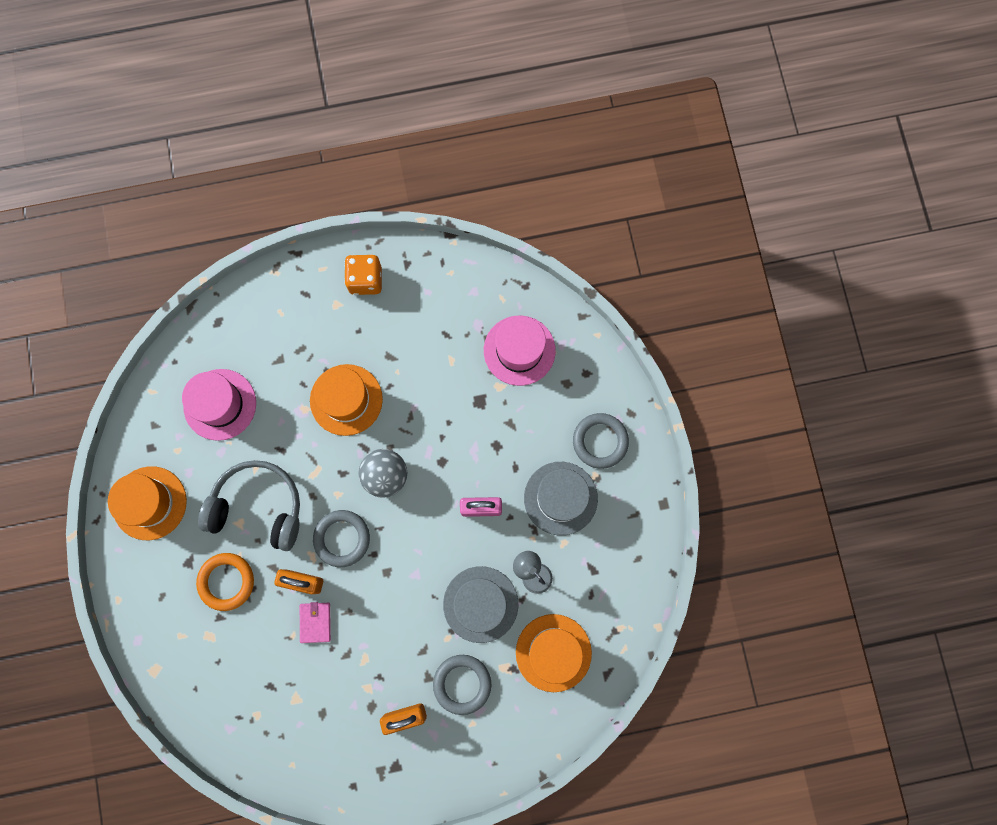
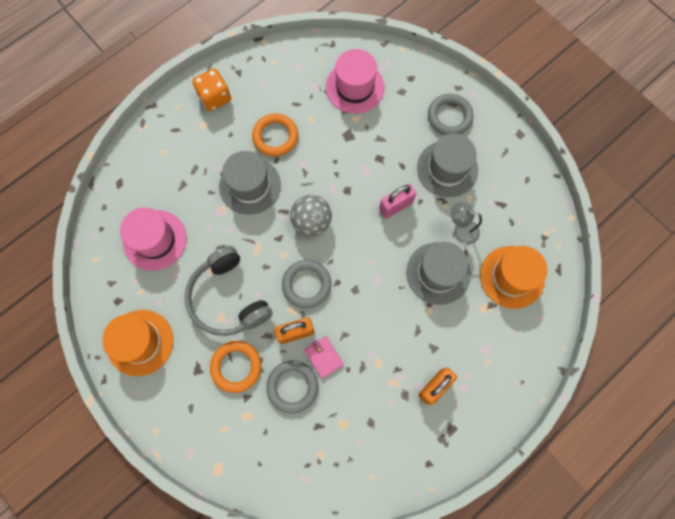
camera: 30 degrees left, 5 degrees down
grey headphones [198,460,300,551] -> grey headphones turned 105 degrees counterclockwise [185,246,272,336]
orange hat [310,364,383,436] -> grey hat [219,151,281,215]
grey ring [433,655,491,715] -> grey ring moved to [266,360,318,413]
none -> orange ring [252,113,298,156]

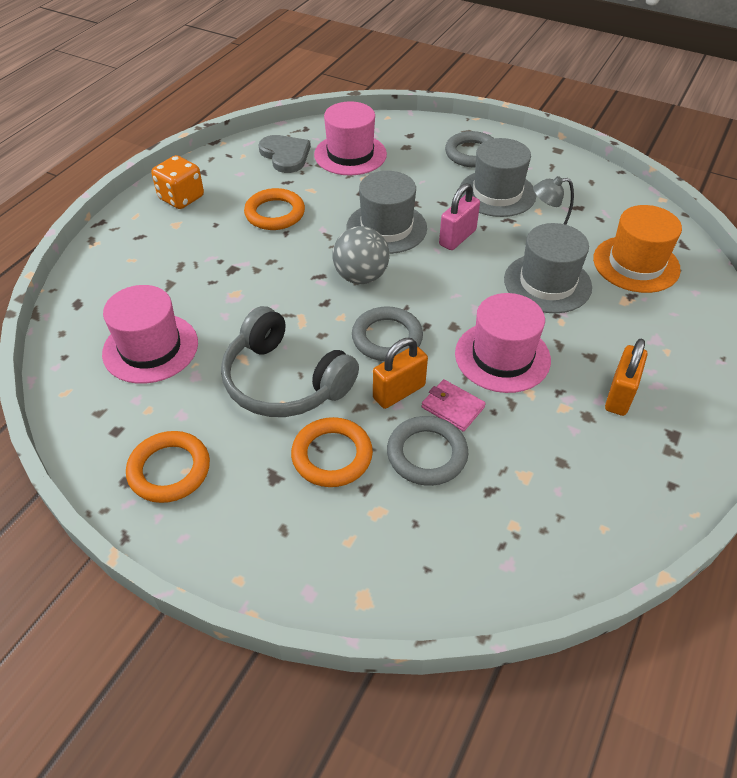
camera: 20 degrees left, 25 degrees down
orange hat [102,310,173,376] -> orange ring [126,431,210,503]
grey hat [219,151,281,215] -> grey hat moved to [346,171,427,254]
none -> grey heart [259,135,311,173]
none -> pink hat [455,293,551,393]

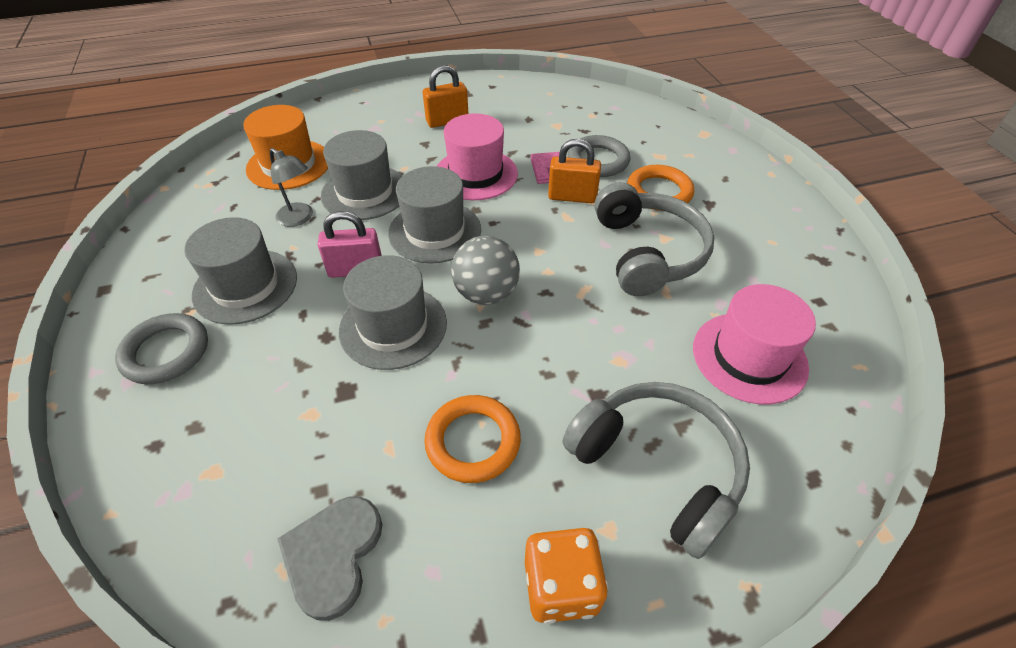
camera: 135 degrees left, 0 degrees up
orange ring [126,431,210,503] -> none
pink hat [314,101,387,176] -> none
grey ring [352,306,423,361] -> none
none -> grey hat [388,166,481,264]
none -> grey headphones [563,382,750,559]

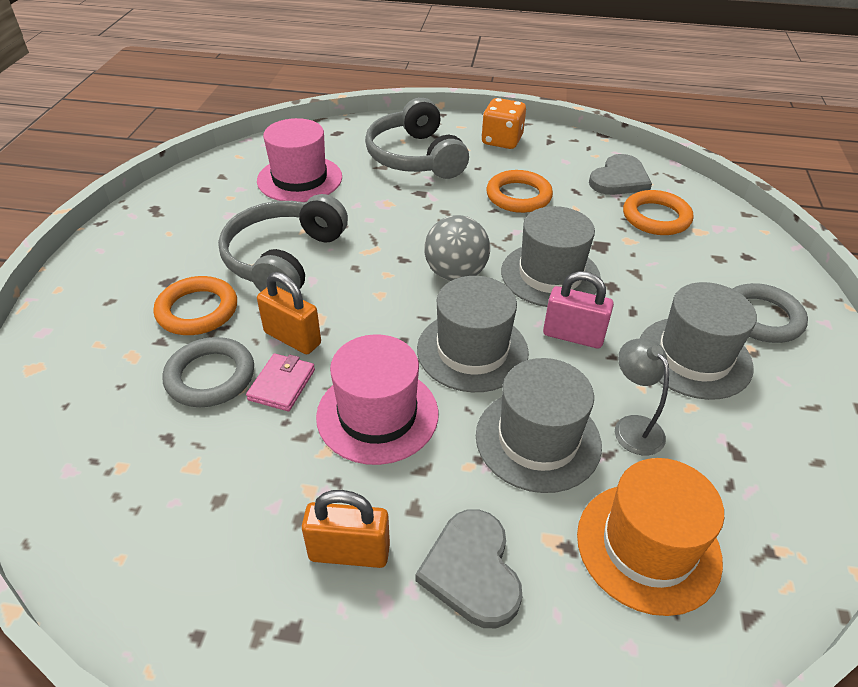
camera: 155 degrees left, 5 degrees down
none -> grey heart [415,509,522,628]
none -> orange ring [623,190,693,235]

